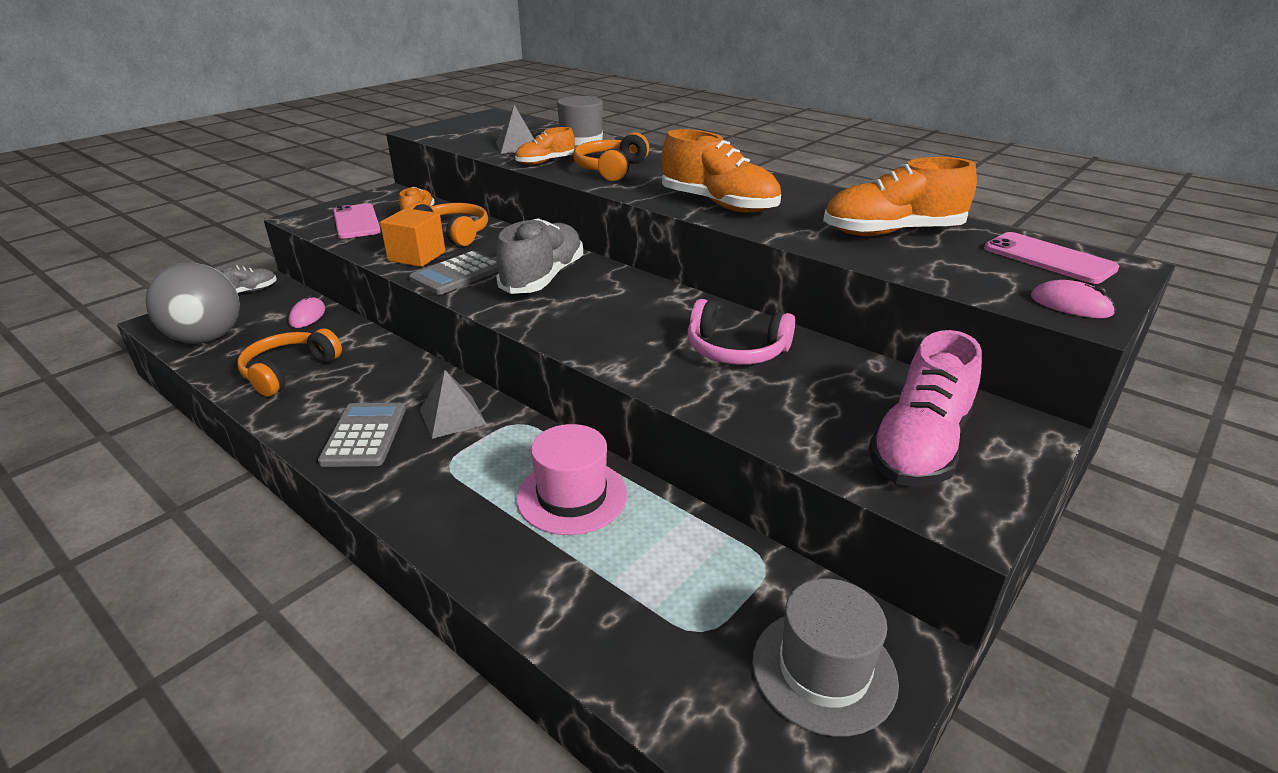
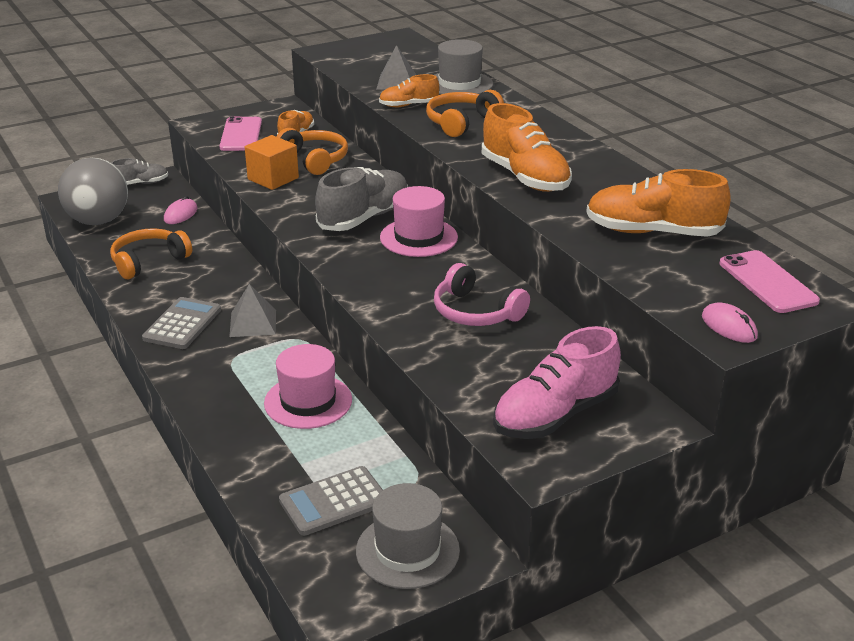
camera: 20 degrees right, 0 degrees up
grey calculator [409,251,498,295] -> grey calculator moved to [279,466,383,536]
none -> pink hat [380,186,458,257]

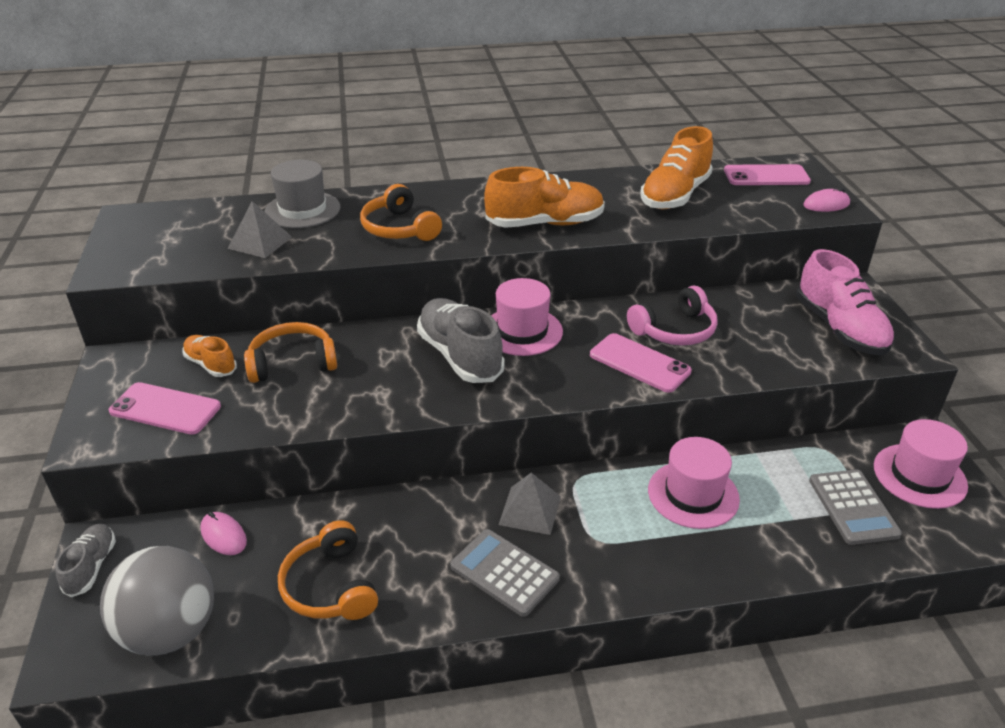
camera: 70 degrees left, 5 degrees up
orange cube [245,135,299,190] -> none
grey hat [356,483,460,589] -> pink hat [874,419,968,509]
orange shoe [379,74,439,107] -> none
none -> pink phone [590,333,692,393]

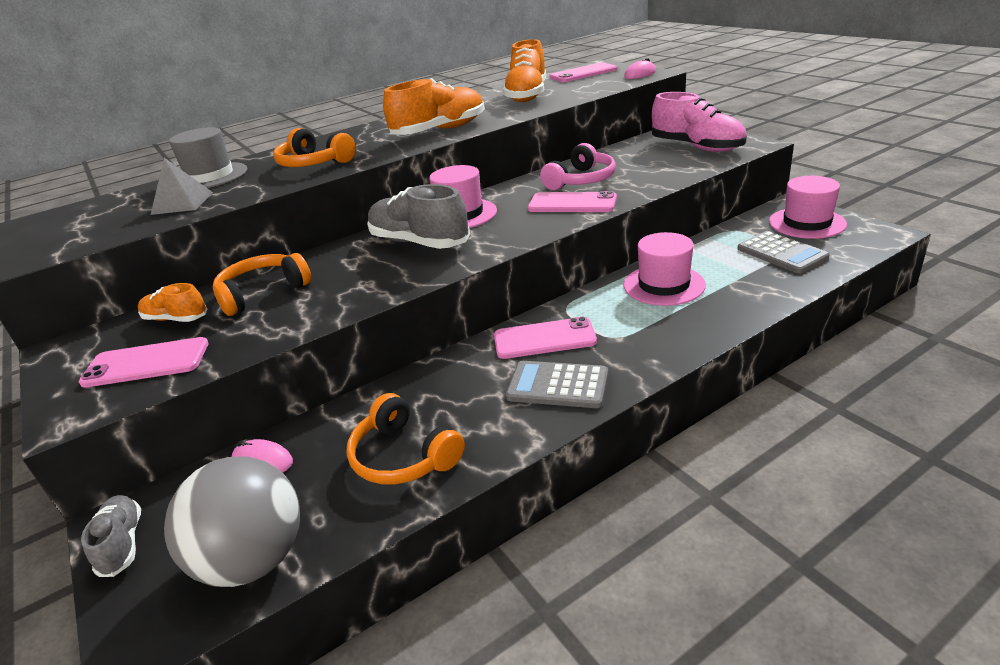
camera: 20 degrees left, 5 degrees down
grey pyramid [499,473,561,535] -> pink phone [494,317,597,359]

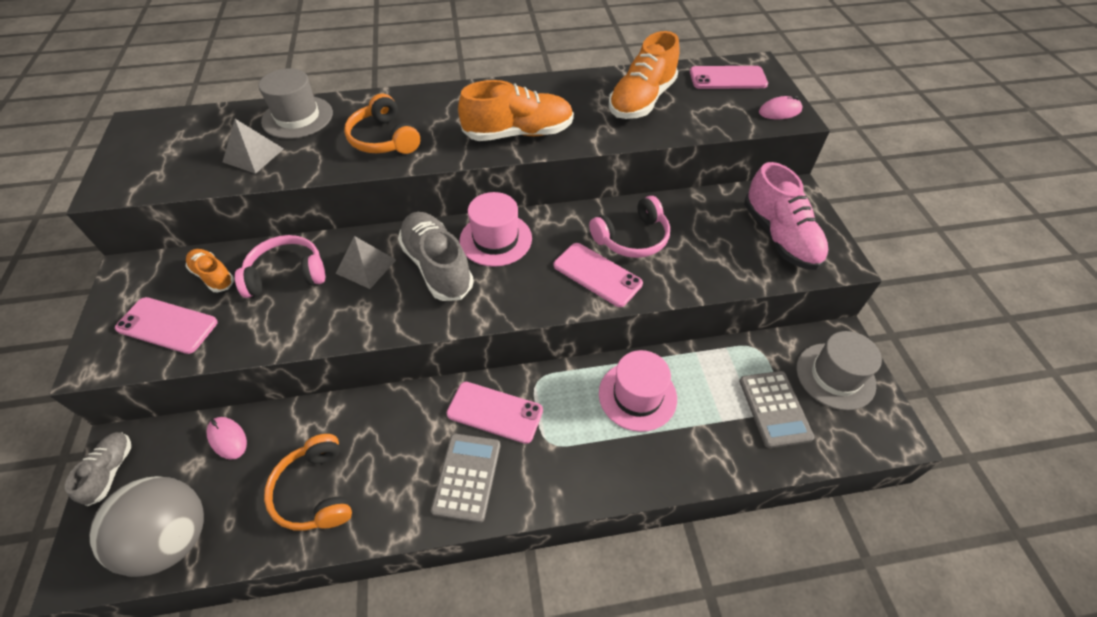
camera: 20 degrees right, 20 degrees up
orange headphones [213,253,312,316] -> pink headphones [235,235,325,298]
grey calculator [506,361,608,408] -> grey calculator turned 60 degrees clockwise [431,434,500,523]
pink hat [769,176,847,239] -> grey hat [796,331,882,410]
none -> grey pyramid [336,236,396,289]

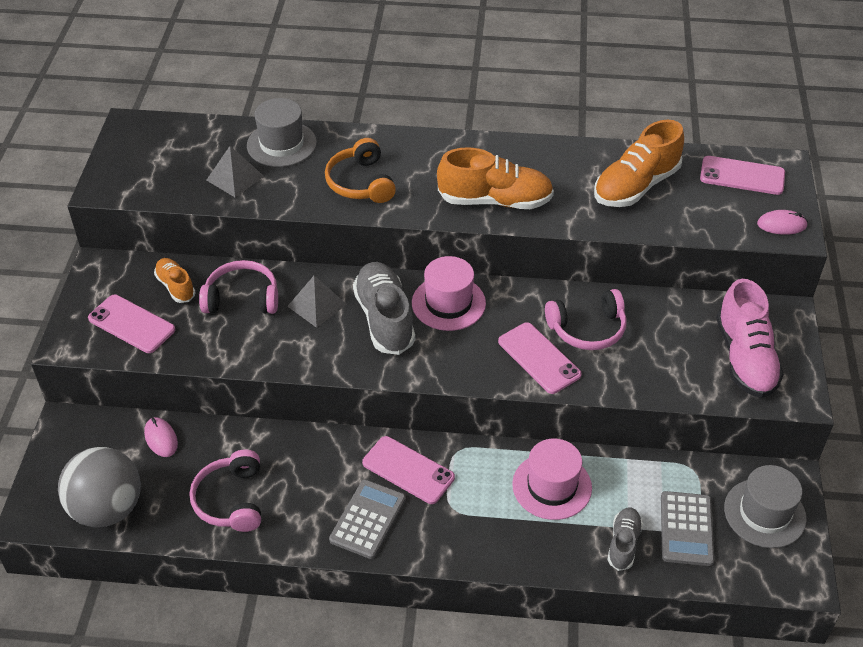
camera: 15 degrees right, 5 degrees down
grey shoe [65,432,131,506] -> grey shoe moved to [608,508,643,571]
orange headphones [264,434,352,531] -> pink headphones [190,449,261,532]

